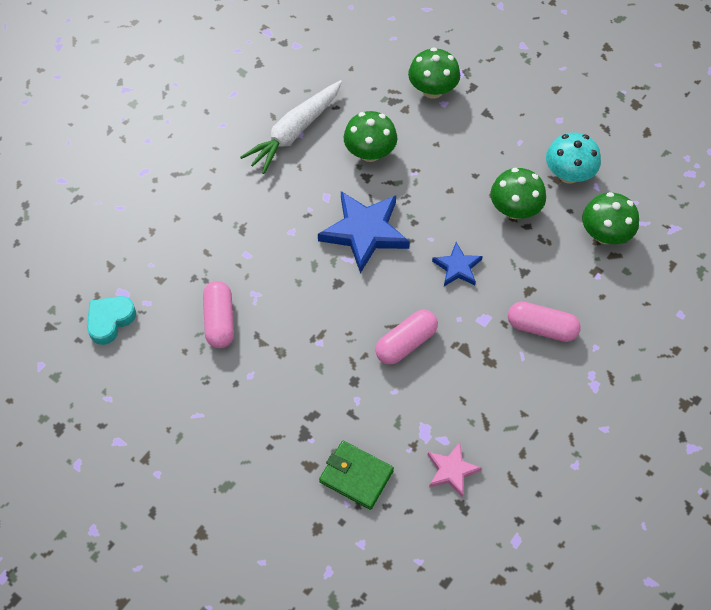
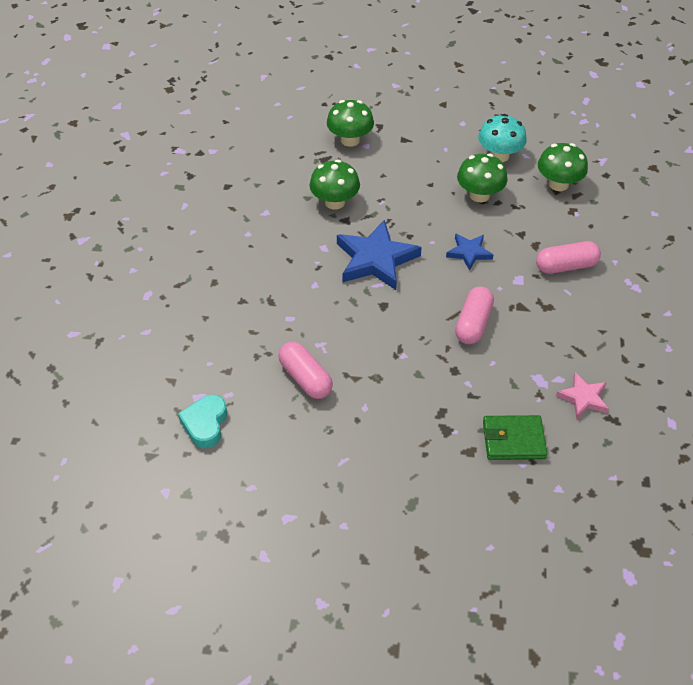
camera: 30 degrees left, 10 degrees down
white carrot [240,80,342,174] -> none

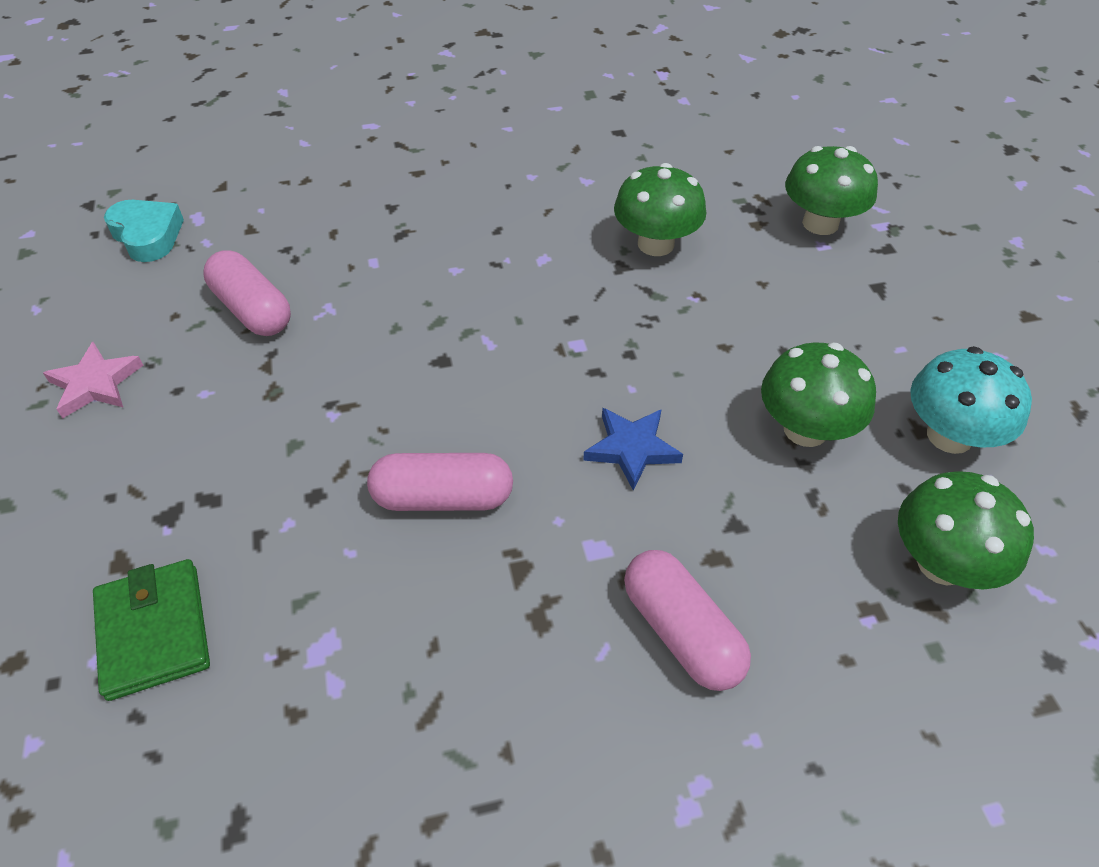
camera: 70 degrees right, 0 degrees up
turquoise heart [178,395,227,448] -> turquoise heart turned 60 degrees clockwise [104,200,184,262]
pink capsule [279,342,333,399] -> pink capsule turned 75 degrees counterclockwise [204,250,291,336]
blue star [337,220,422,290] -> none
pink star [556,372,609,419] -> pink star moved to [43,342,143,418]

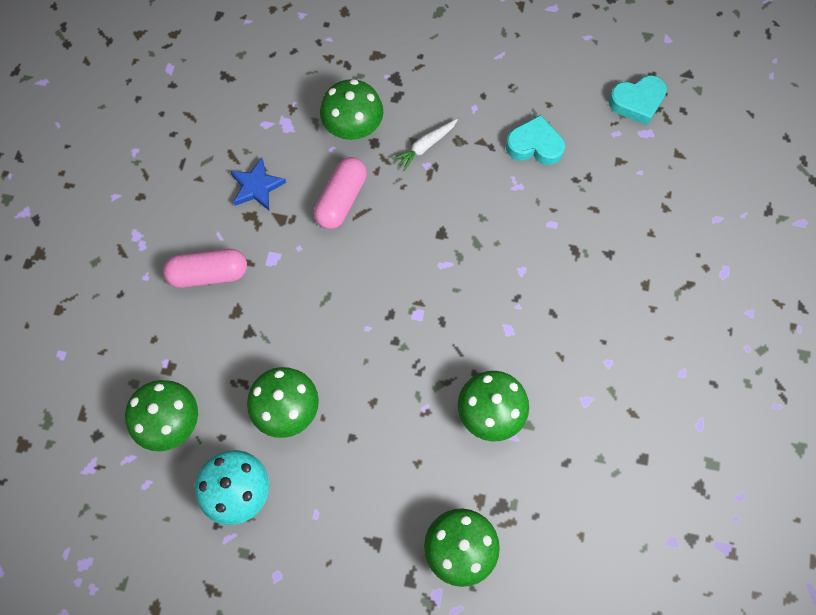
camera: 115 degrees right, 20 degrees up
pink star [43,342,143,418] -> none
green wallet [93,559,210,701] -> none
pink capsule [204,250,291,336] -> turquoise heart [506,115,565,165]
blue star [583,408,683,491] -> blue star moved to [230,157,286,210]
none -> green mushroom [320,79,383,140]
none -> white carrot [392,119,458,171]

